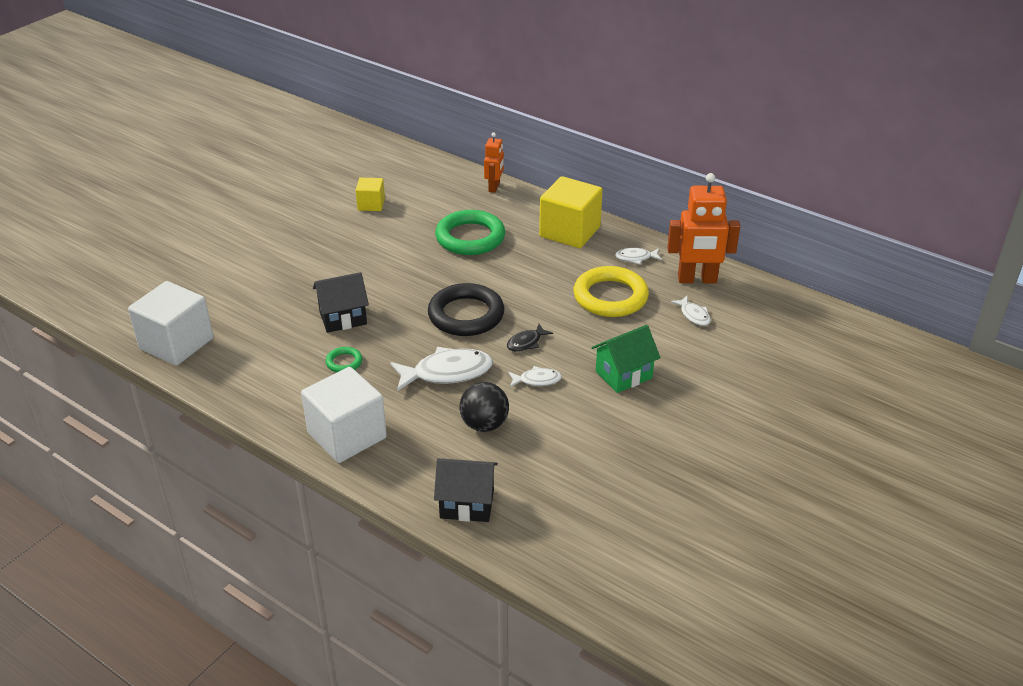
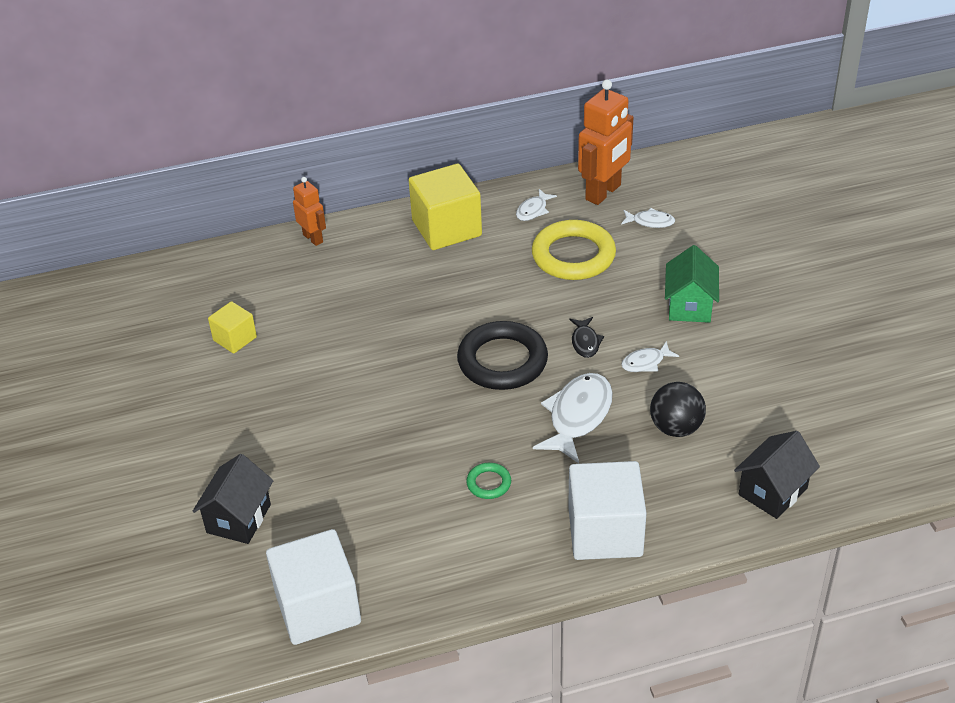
camera: 50 degrees left, 5 degrees up
black house [313,272,369,333] -> black house moved to [193,454,273,544]
green ring [435,210,505,255] -> none
white fish [508,366,562,387] -> white fish turned 150 degrees counterclockwise [621,341,679,372]

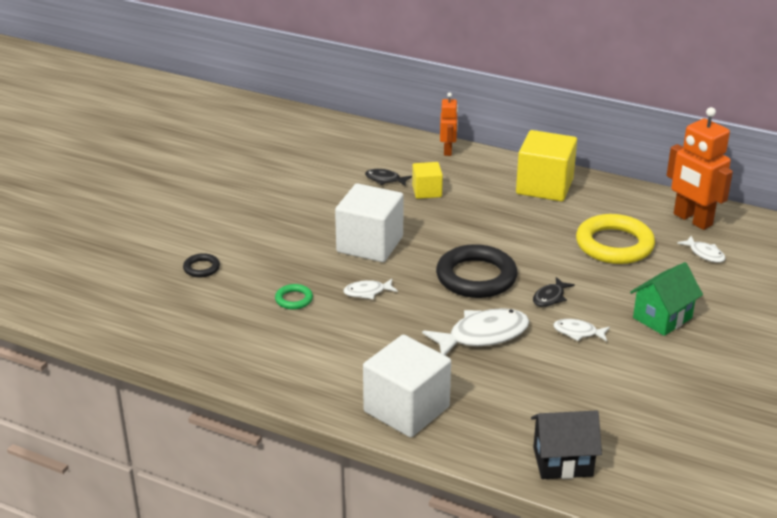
camera: 40 degrees right, 10 degrees down
black house [193,454,273,544] -> black ring [183,253,220,277]
yellow cube [208,301,257,354] -> yellow cube moved to [412,162,443,199]
white cube [266,529,361,645] -> white cube moved to [335,183,404,262]
green ring [466,463,511,499] -> green ring moved to [275,284,313,310]
white fish [516,189,557,221] -> white fish moved to [343,279,398,300]
orange robot [578,79,633,205] -> orange robot turned 60 degrees clockwise [667,107,733,230]
black ball [650,382,706,437] -> none
none -> black fish [365,169,412,186]

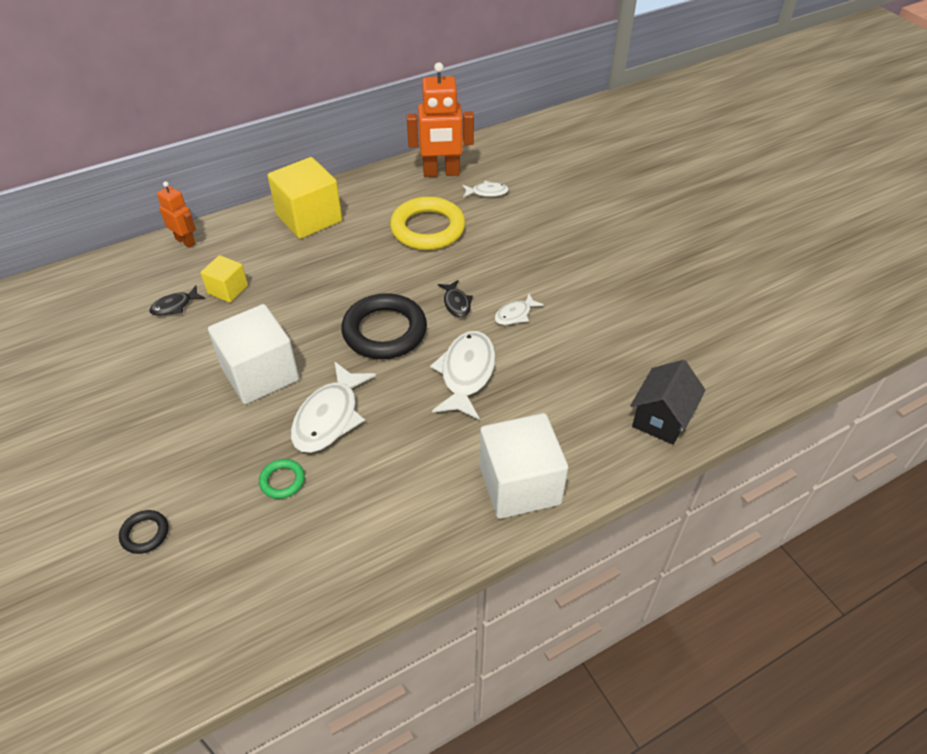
camera: 55 degrees left, 15 degrees up
white fish [343,279,398,300] -> white fish [291,361,376,453], size x1.92
green house [630,262,703,336] -> none

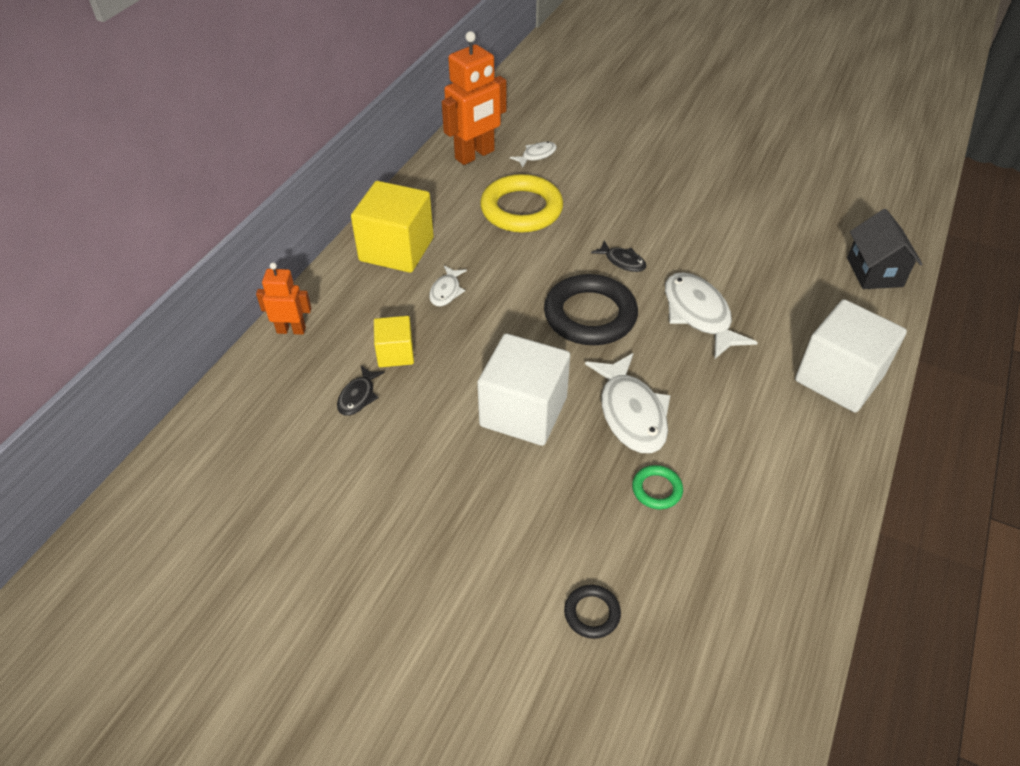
camera: 35 degrees left, 0 degrees up
white fish [495,294,544,325] -> white fish moved to [429,265,467,306]

